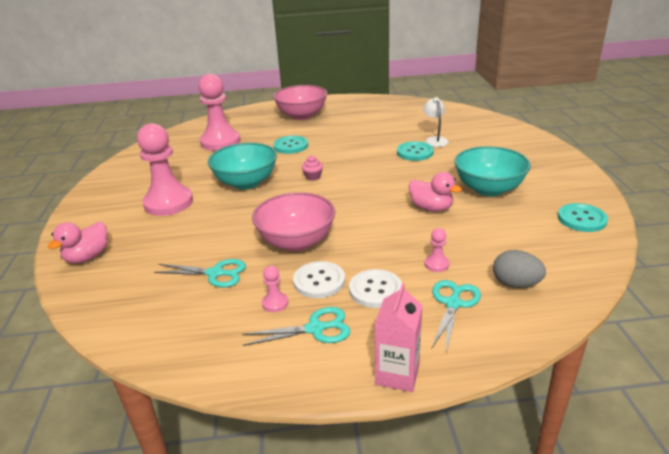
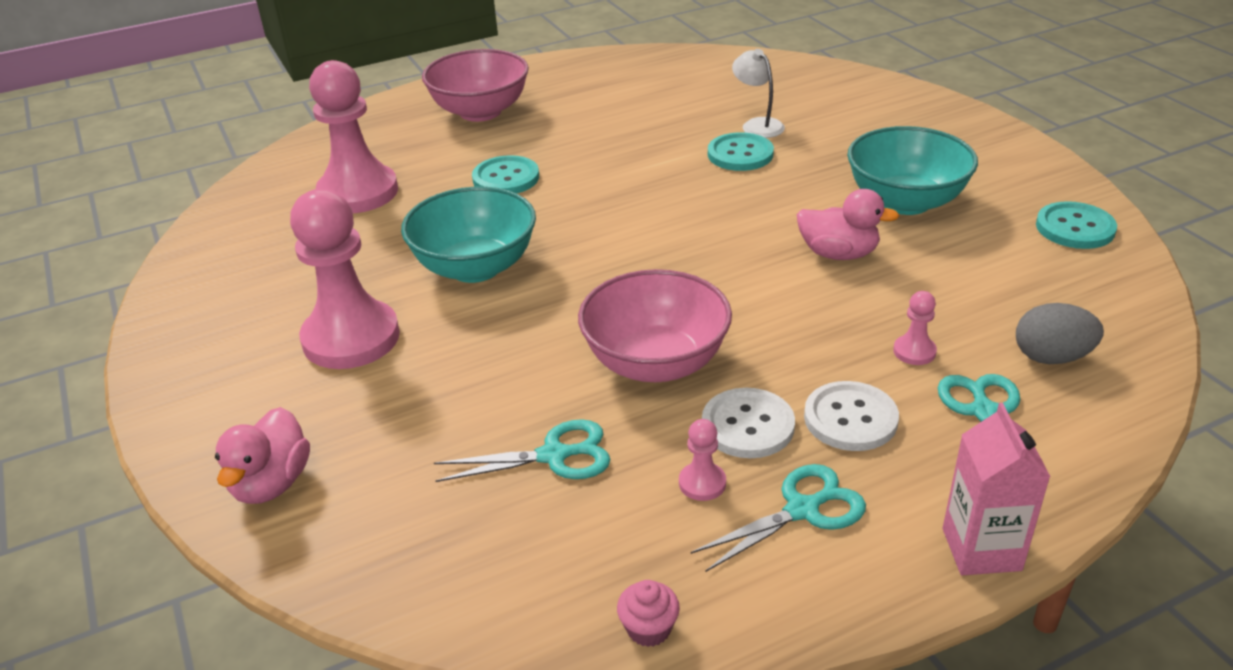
camera: 20 degrees left, 5 degrees up
pink cupcake [302,155,323,181] -> pink cupcake moved to [617,580,680,647]

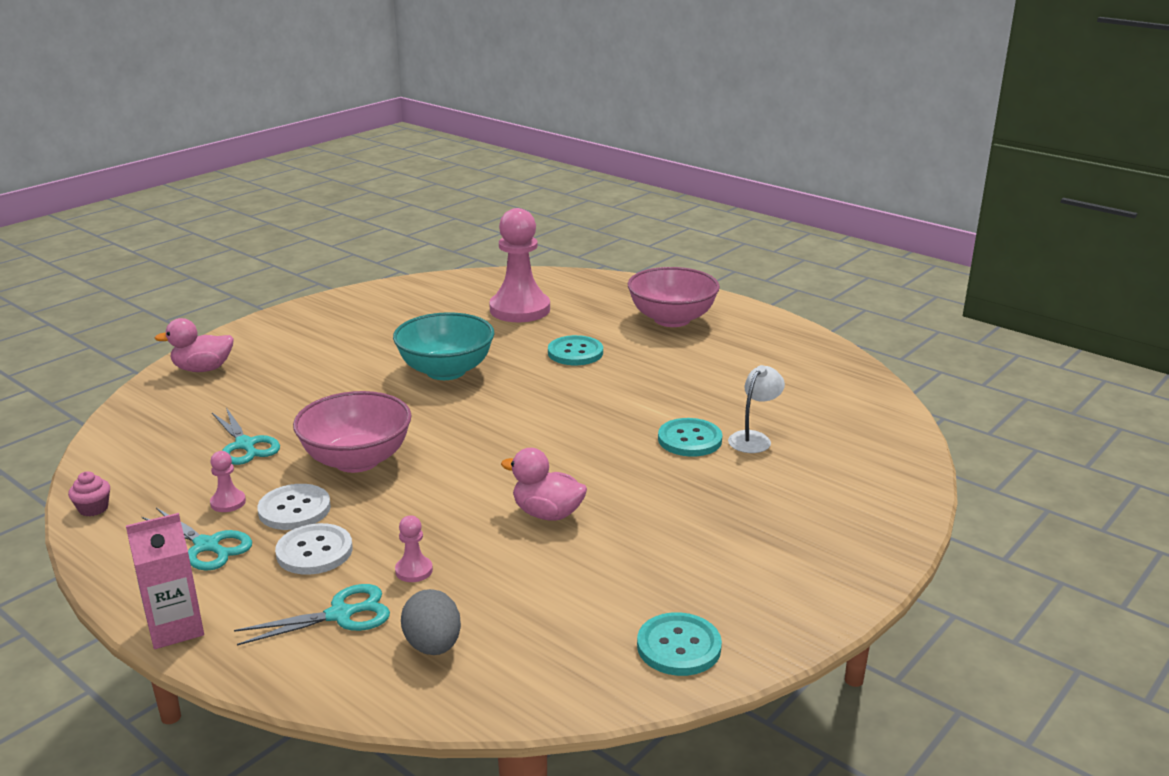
camera: 65 degrees right, 10 degrees down
pink pawn [290,189,400,369] -> none
pink duck [797,189,899,260] -> pink duck turned 120 degrees clockwise [501,448,587,521]
turquoise bowl [847,126,978,215] -> none

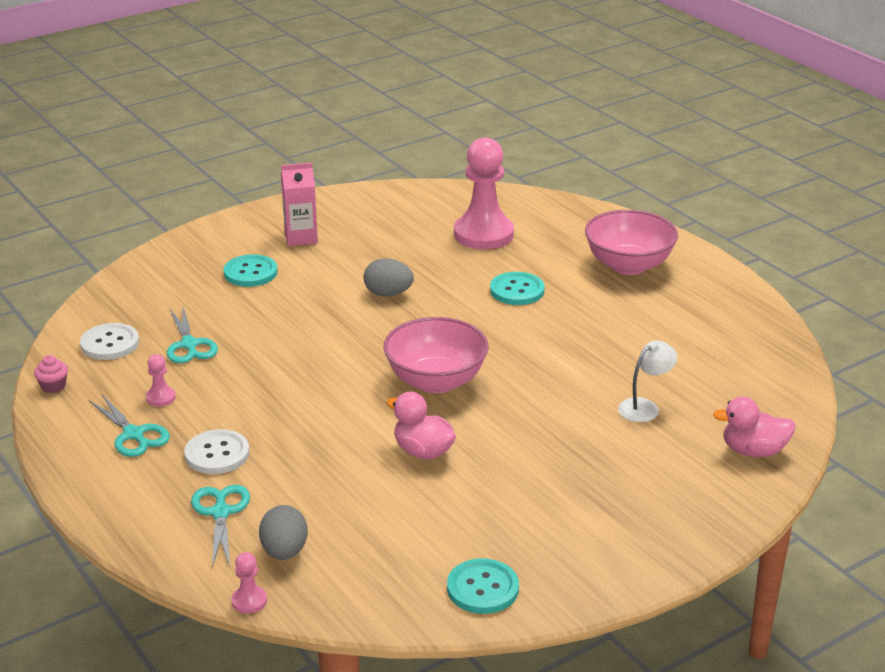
camera: 15 degrees right, 5 degrees up
pink carton [126,513,204,649] -> pink carton moved to [281,162,318,246]
pink duck [155,318,234,372] -> pink duck moved to [713,396,796,457]
turquoise scissors [234,584,390,646] -> turquoise scissors turned 90 degrees counterclockwise [191,485,250,568]
white button [257,484,331,530] -> white button moved to [80,323,139,360]
pink bowl [293,391,411,473] -> pink bowl moved to [384,317,489,393]
turquoise bowl [393,312,495,380] -> grey egg [363,259,414,296]
pink pawn [395,515,433,582] -> pink pawn moved to [231,552,267,614]
turquoise button [658,418,722,457] -> turquoise button moved to [223,254,278,287]

